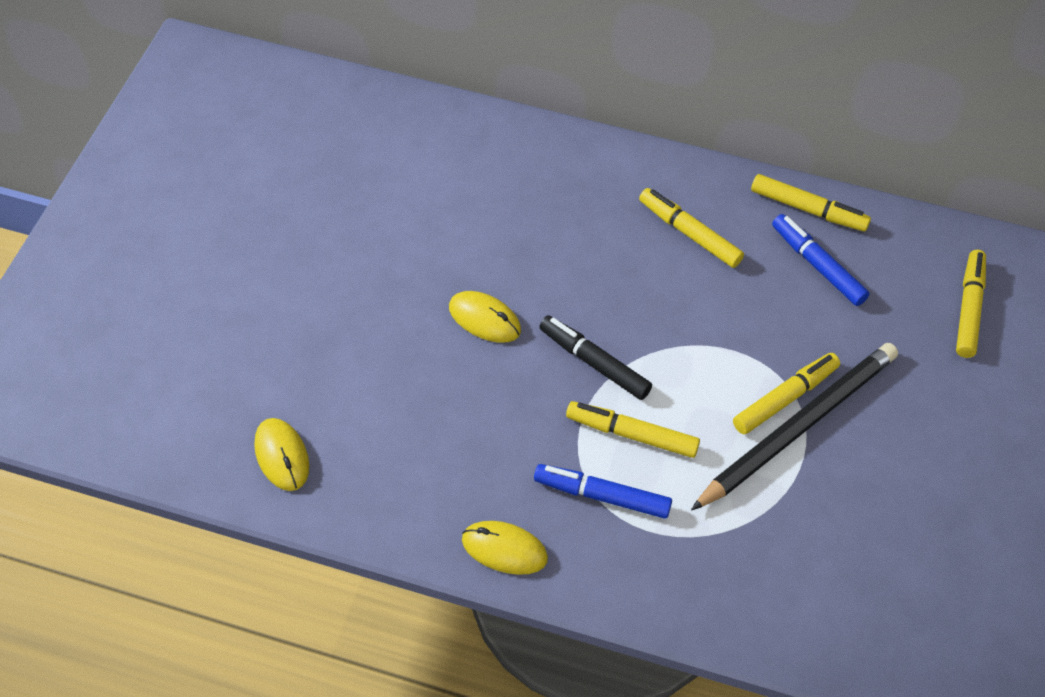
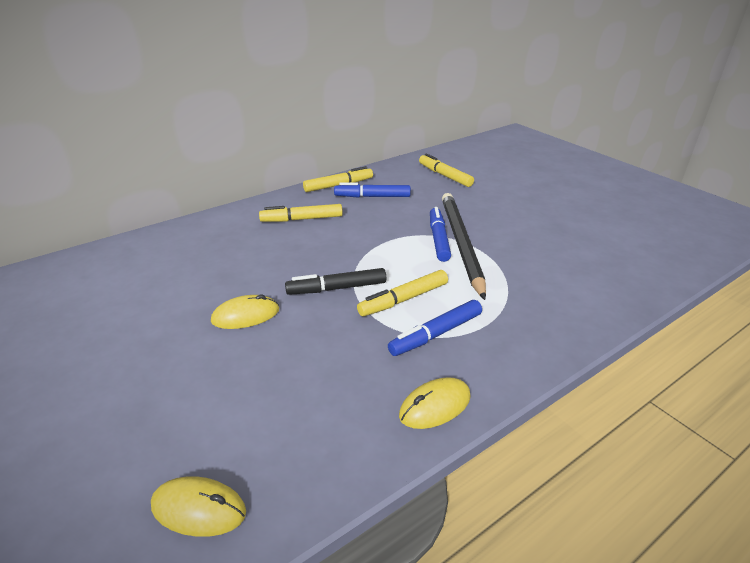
camera: 50 degrees left, 20 degrees down
yellow marker [733,353,840,434] -> blue marker [430,207,451,262]

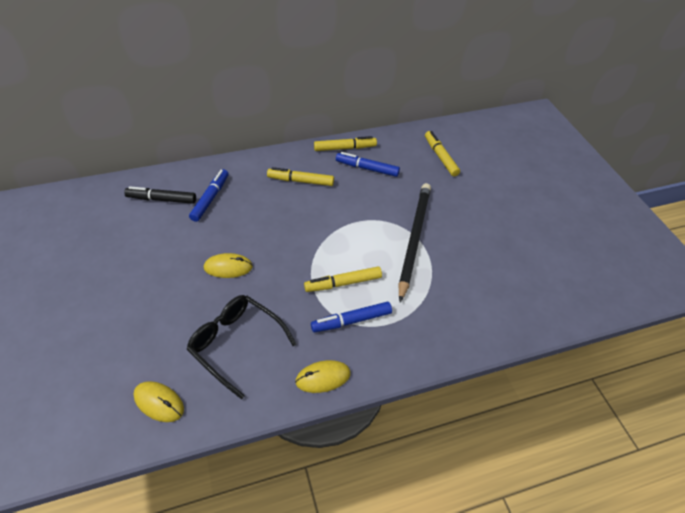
camera: 15 degrees right, 15 degrees up
black marker [285,268,386,295] -> black marker moved to [124,186,196,204]
blue marker [430,207,451,262] -> blue marker moved to [189,169,228,222]
none -> black glasses [187,295,296,399]

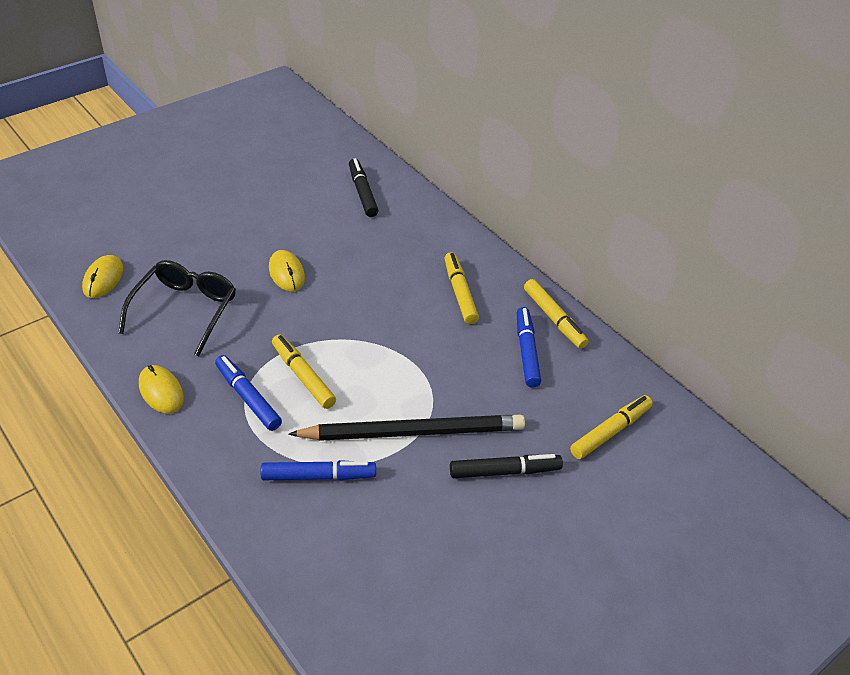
camera: 70 degrees right, 5 degrees down
blue marker [189,169,228,222] -> blue marker moved to [260,460,376,480]
none -> black marker [450,454,563,478]

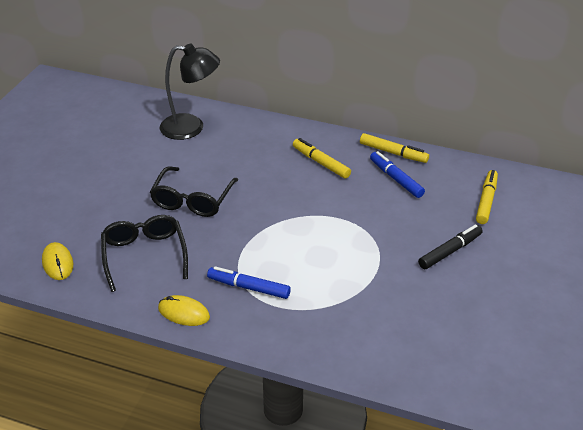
camera: 30 degrees left, 5 degrees down
blue marker [260,460,376,480] -> none
yellow mouse [269,250,305,292] -> black glasses [150,166,238,217]
yellow marker [272,335,336,409] -> none
black pencil [289,415,525,441] -> none
black marker [349,158,379,217] -> black lamp [159,44,220,140]

